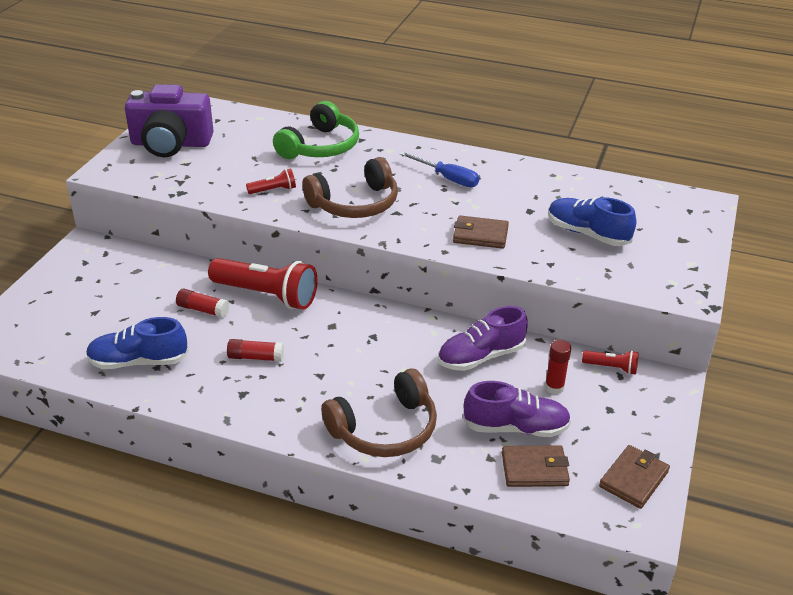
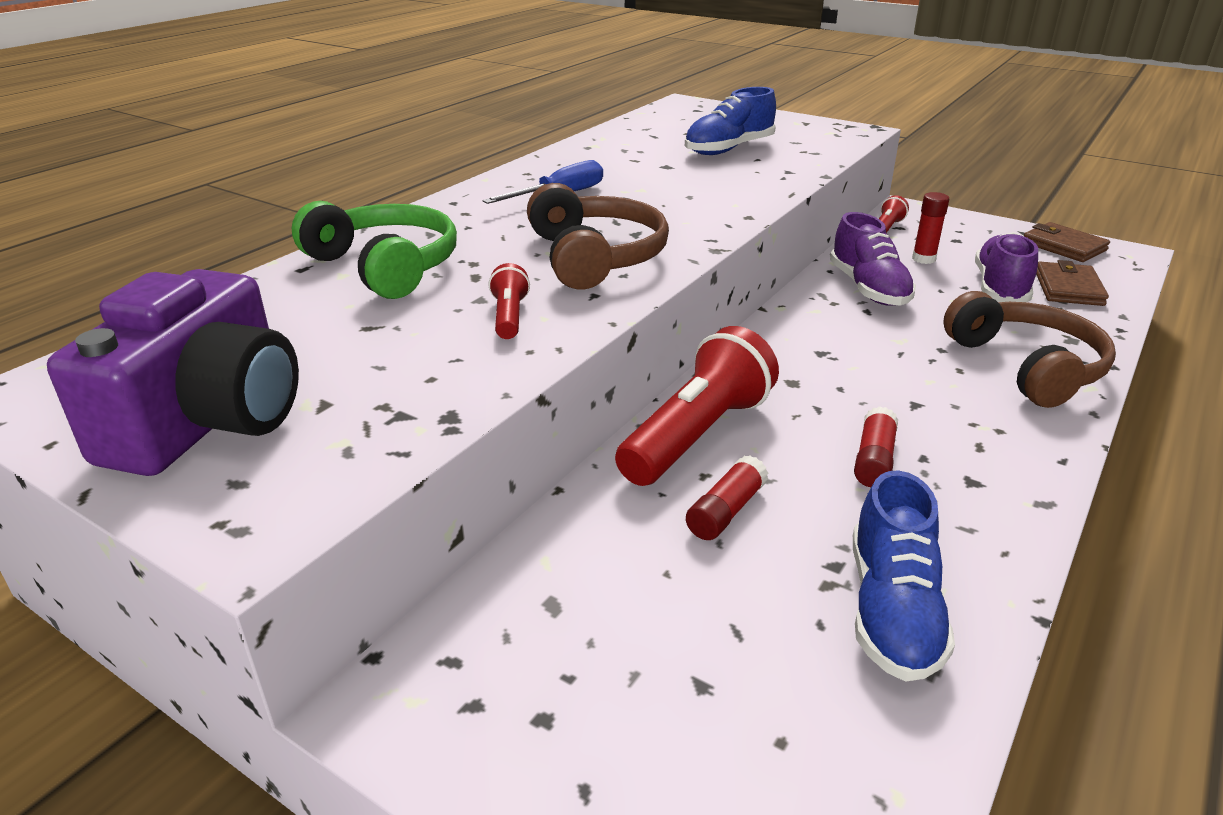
camera: 75 degrees left, 5 degrees down
brown wallet [453,215,509,249] -> none

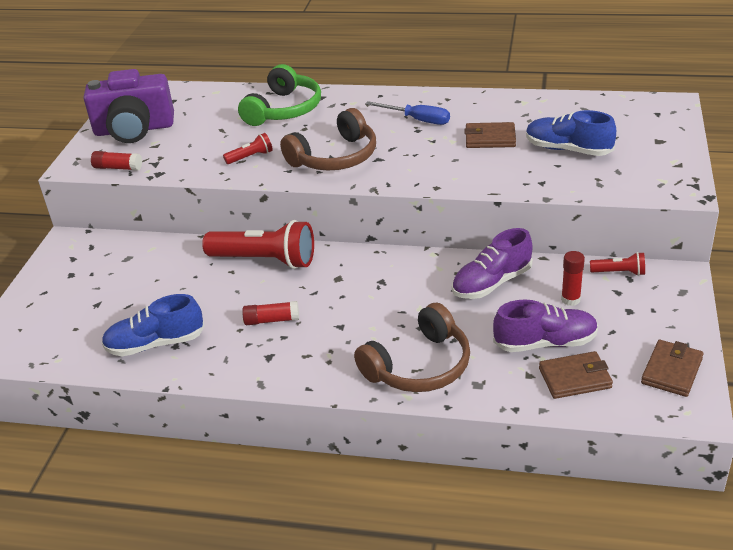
camera: 70 degrees right, 5 degrees up
red glue stick [686,455,768,540] -> red glue stick moved to [91,151,142,171]
none -> brown wallet [464,122,516,148]

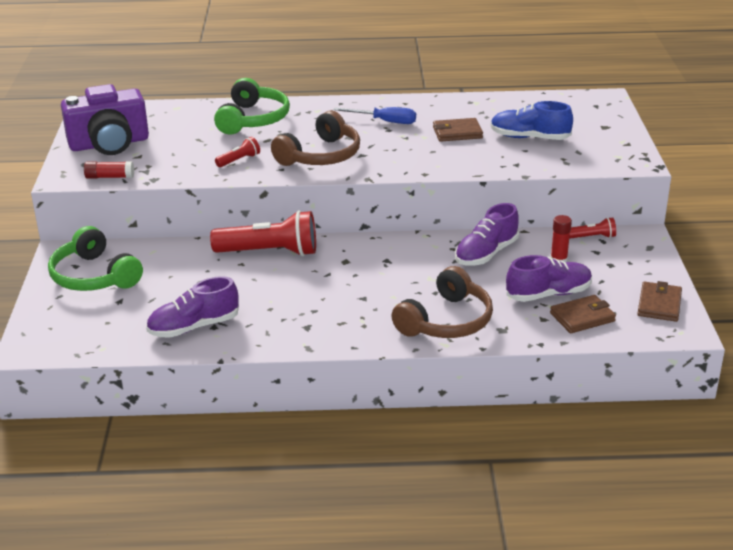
camera: 15 degrees left, 5 degrees down
blue shoe [102,294,205,356] -> purple shoe [146,276,239,338]
red glue stick [242,301,299,325] -> none
none -> green headphones [48,226,143,291]

